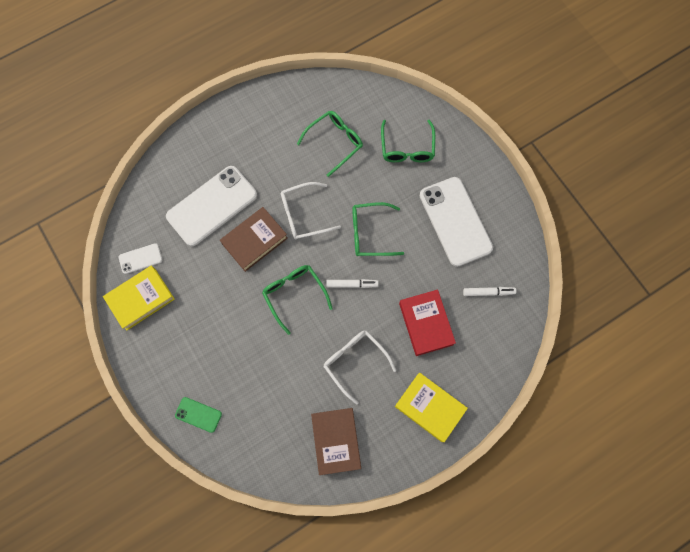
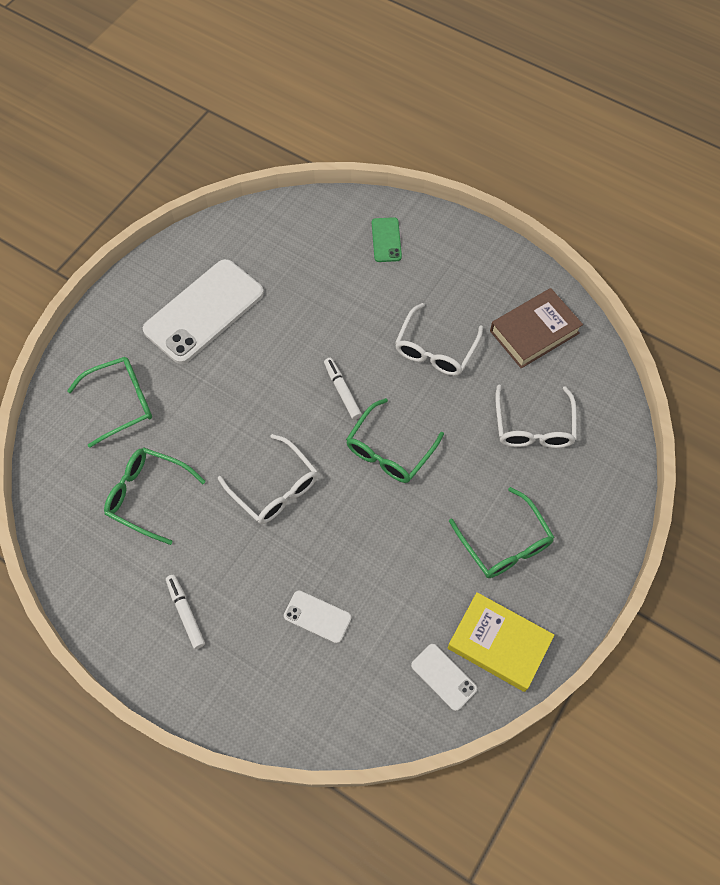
camera: 115 degrees left, 10 degrees down
white phone [166,166,257,246] -> white phone [284,591,351,643], size x0.46
green phone [175,397,222,433] -> green phone moved to [372,217,402,262]
brown book [220,207,288,272] -> none
green glasses [352,202,404,256] -> green glasses moved to [449,487,555,578]
yellow book [395,373,468,442] -> none
red book [399,290,456,356] -> none
white marker [463,287,516,296] -> white marker moved to [166,575,205,649]
none -> white glasses [495,385,577,448]

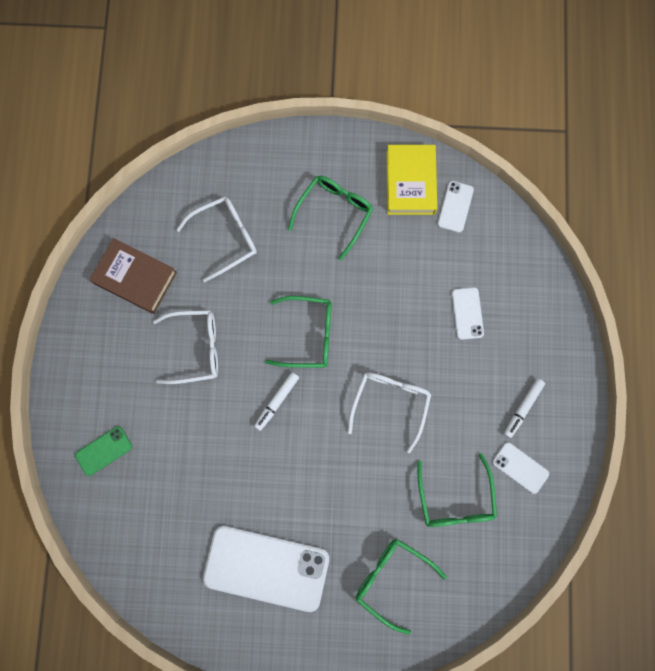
camera: 120 degrees left, 15 degrees up
none -> white phone [492,442,549,494]

